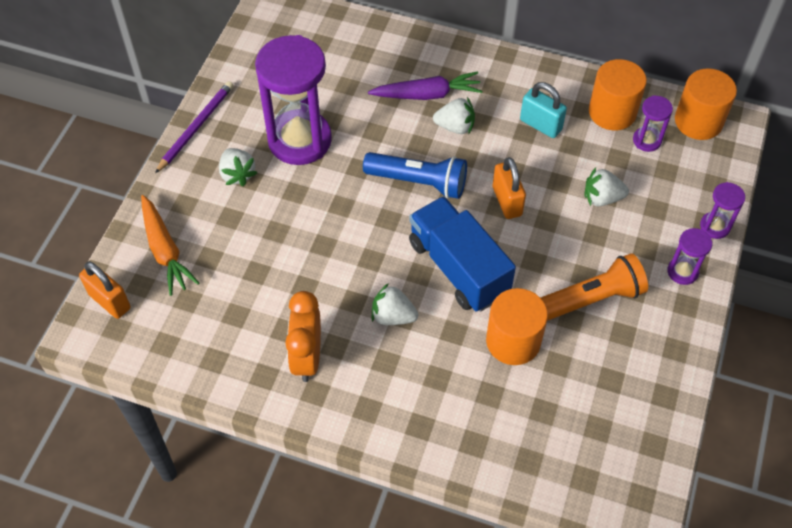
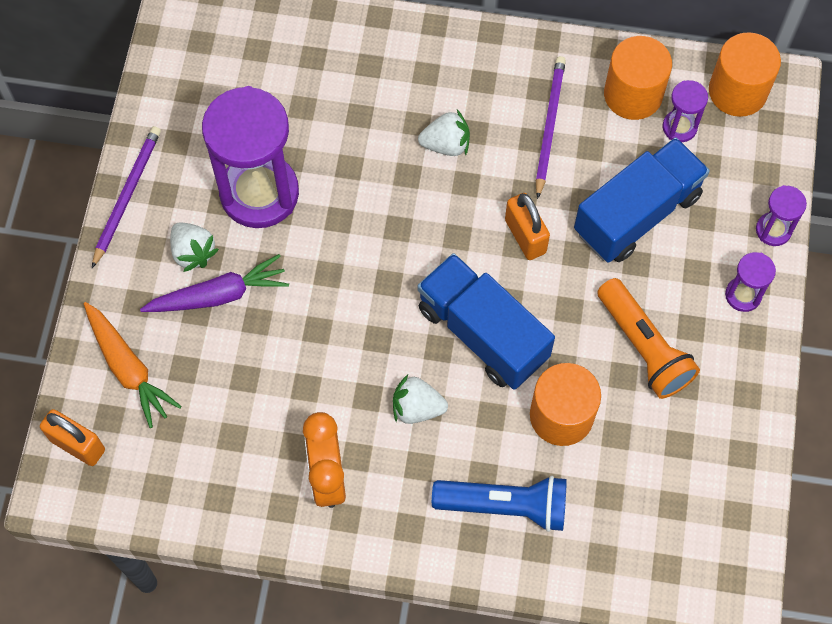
camera: 10 degrees left, 10 degrees up
blue flashlight [363,152,467,199] -> blue flashlight moved to [432,476,567,532]
purple carrot [368,71,482,100] -> purple carrot moved to [140,254,289,312]
turquoise padlock [520,82,567,138] -> purple pencil [536,56,566,199]
orange flashlight [541,253,648,321] -> orange flashlight turned 90 degrees clockwise [597,278,700,399]
white strawberry [585,167,629,206] -> blue truck [574,137,710,263]

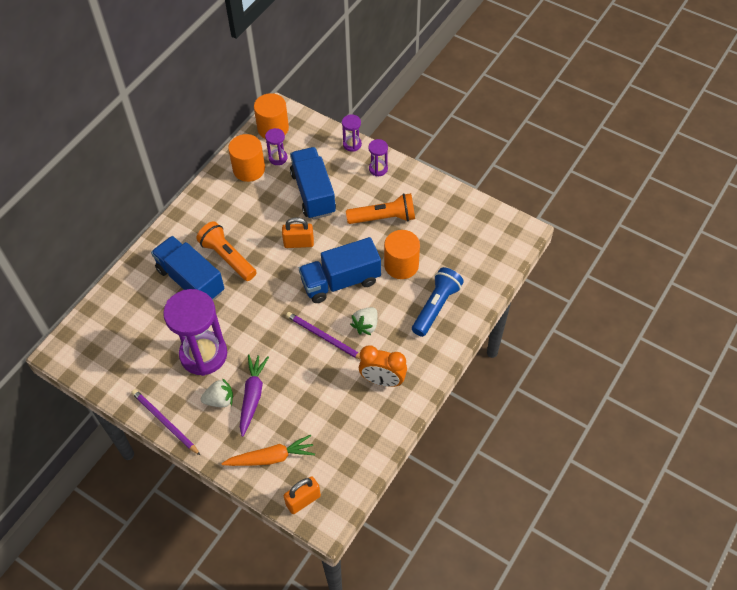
camera: 65 degrees left, 10 degrees down
white strawberry [418,110,470,156] -> orange flashlight [196,221,257,281]
purple pencil [536,56,566,199] -> purple pencil moved to [286,312,361,360]
none -> blue truck [151,236,225,301]

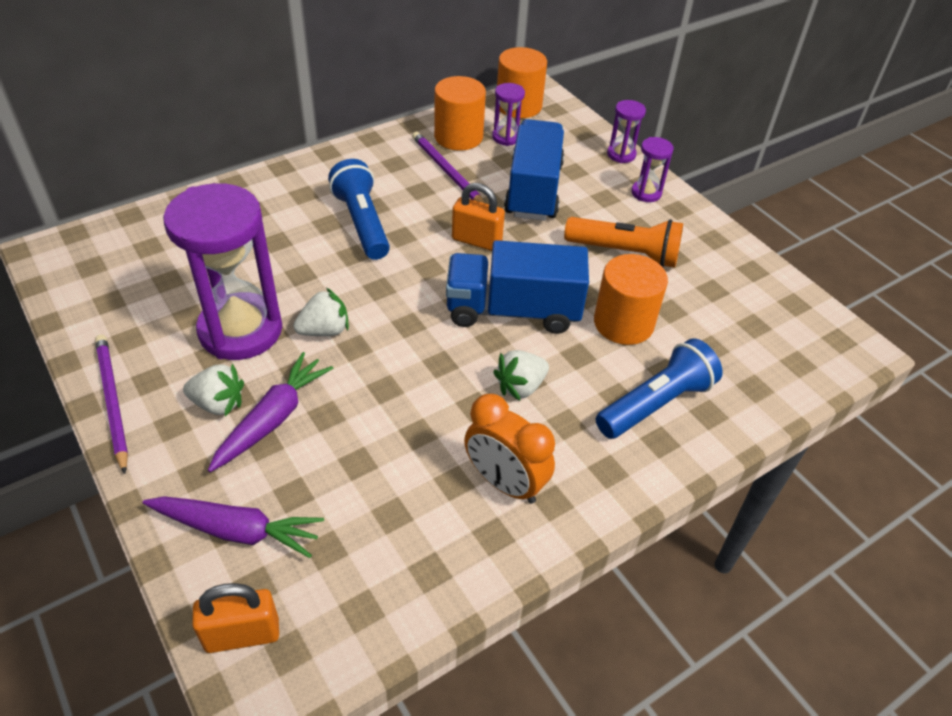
camera: 20 degrees right, 10 degrees down
blue truck [151,236,225,301] -> none
orange flashlight [196,221,257,281] -> blue flashlight [328,159,390,260]
orange carrot [221,435,315,466] -> purple carrot [143,496,324,558]
purple pencil [286,312,361,360] -> purple pencil moved to [412,132,485,203]
none -> white strawberry [293,288,349,336]

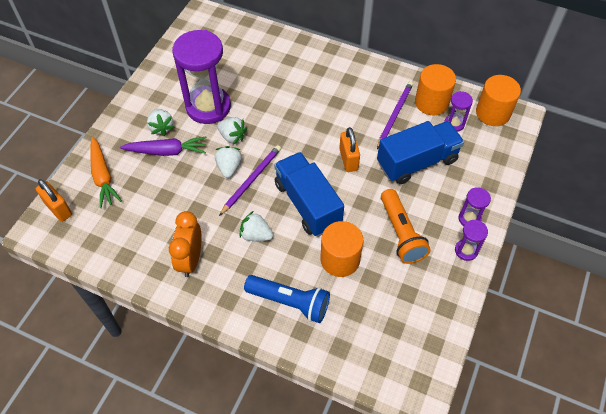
camera: 60 degrees right, 10 degrees up
purple pencil [95,335,128,474] -> purple pencil moved to [219,145,281,216]
purple carrot [143,496,324,558] -> orange carrot [90,137,122,208]
blue flashlight [328,159,390,260] -> none
purple hourglass [607,100,646,163] -> purple hourglass moved to [455,219,488,261]
none -> white strawberry [215,146,242,178]

